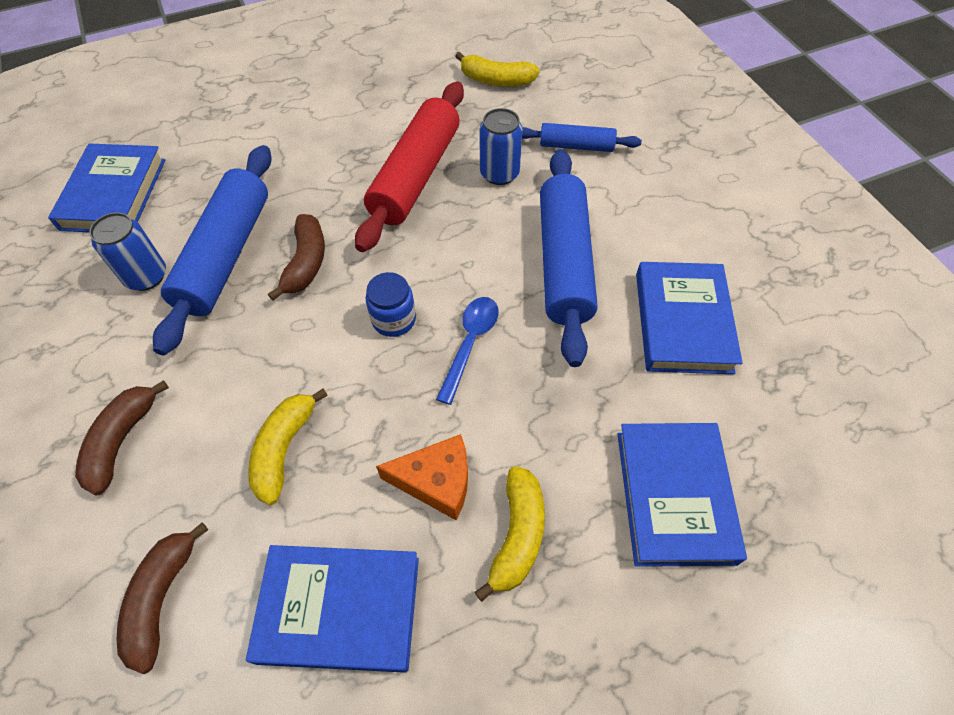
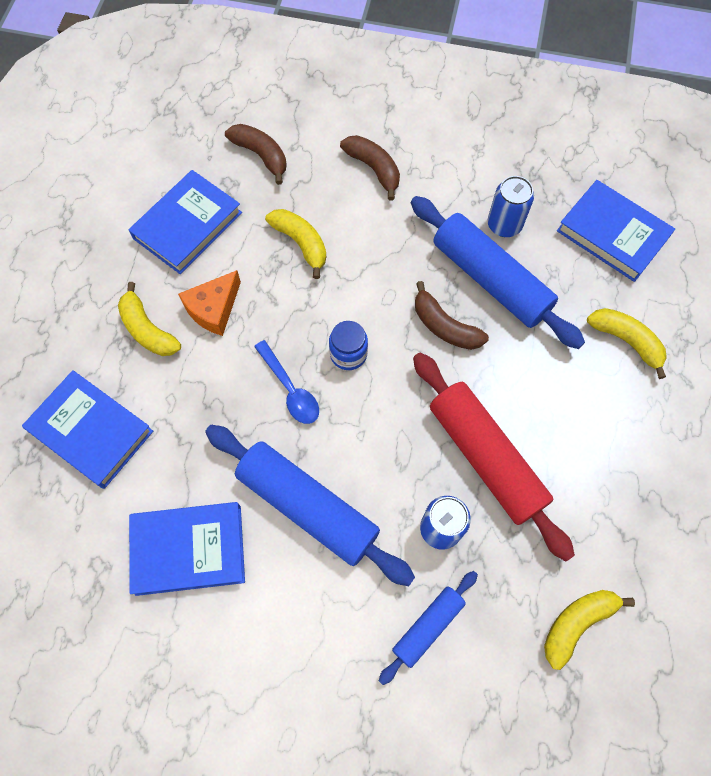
camera: 125 degrees right, 10 degrees up
blue book [636,262,743,374] -> blue book turned 45 degrees counterclockwise [129,502,245,596]
none -> yellow banana [587,308,667,379]

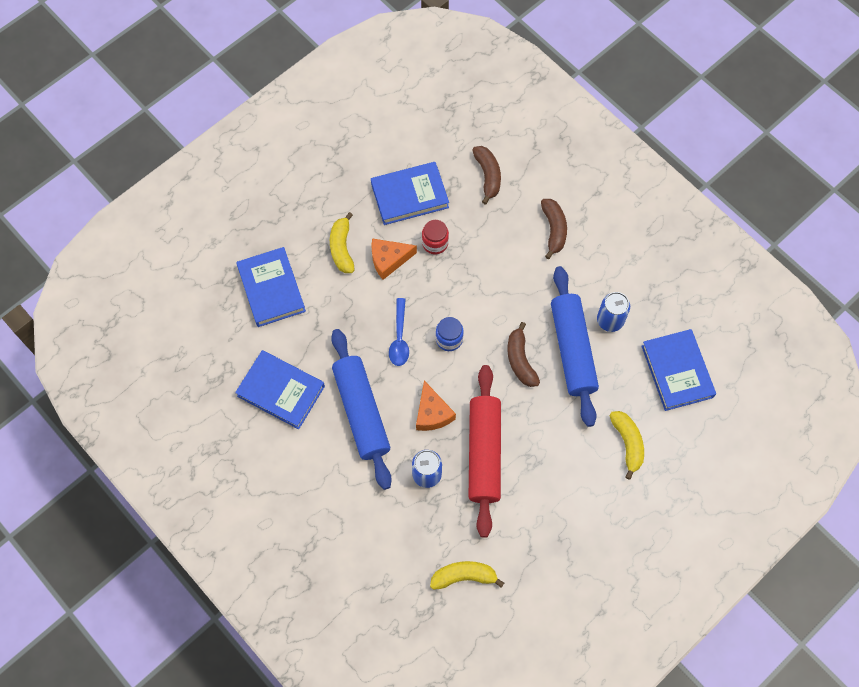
camera: 35 degrees right, 0 degrees up
yellow banana [265,209,326,279] -> none
blue rolling pin [379,571,478,685] -> none
none -> orange cheese [416,380,456,431]
none -> red jar [422,220,449,254]

